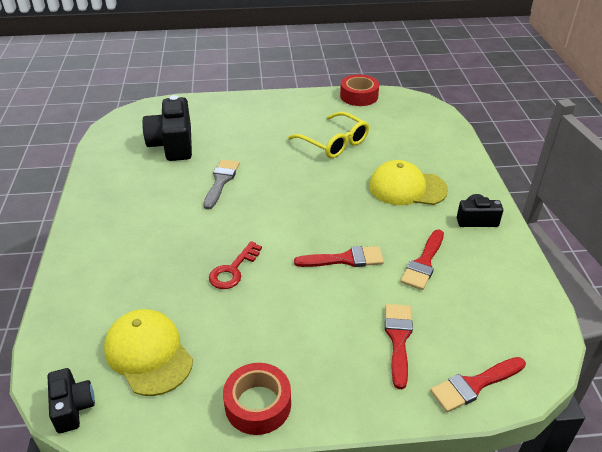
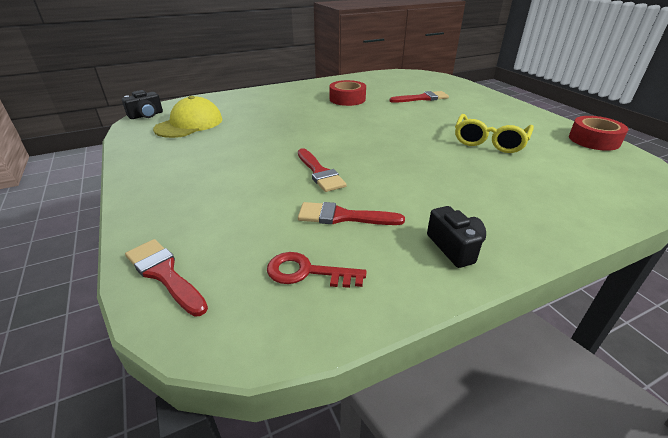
camera: 70 degrees right, 5 degrees down
black camera [142,95,192,161] -> none
grey brush [203,159,240,210] -> none
red key [209,241,262,289] -> red key moved to [267,252,367,288]
red tape [223,363,291,435] -> red tape moved to [329,80,366,106]
yellow cap [369,160,448,205] -> none
red brush [385,304,413,389] -> red brush moved to [389,91,449,103]

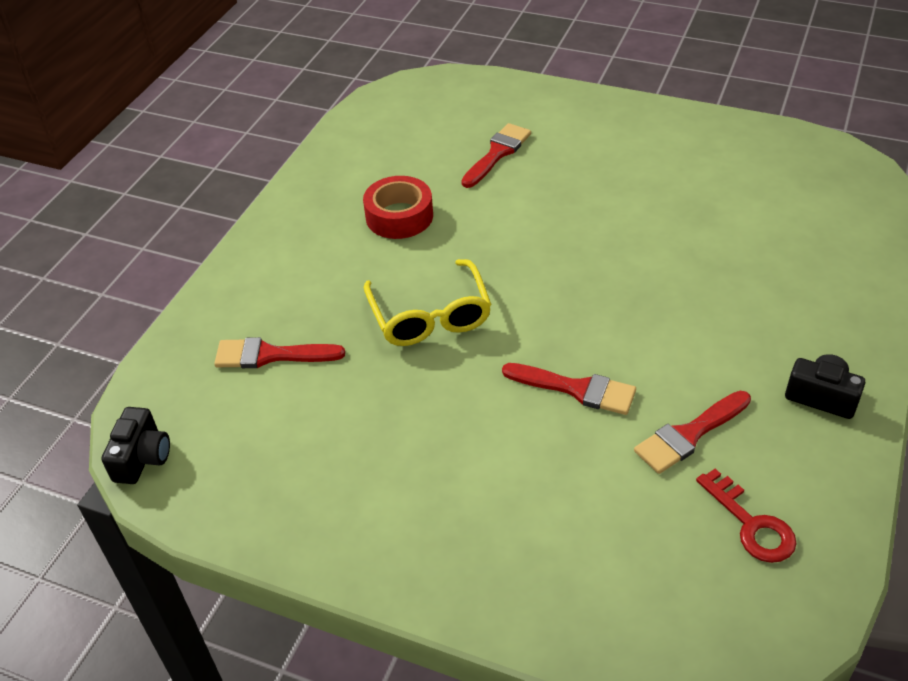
camera: 40 degrees left, 10 degrees up
red brush [125,239,208,317] -> red brush moved to [214,337,345,368]
yellow cap [153,96,223,138] -> none
red key [267,252,367,288] -> red key turned 90 degrees counterclockwise [696,469,797,563]
yellow glasses [455,114,534,153] -> yellow glasses moved to [364,259,491,346]
red tape [569,116,628,151] -> none

